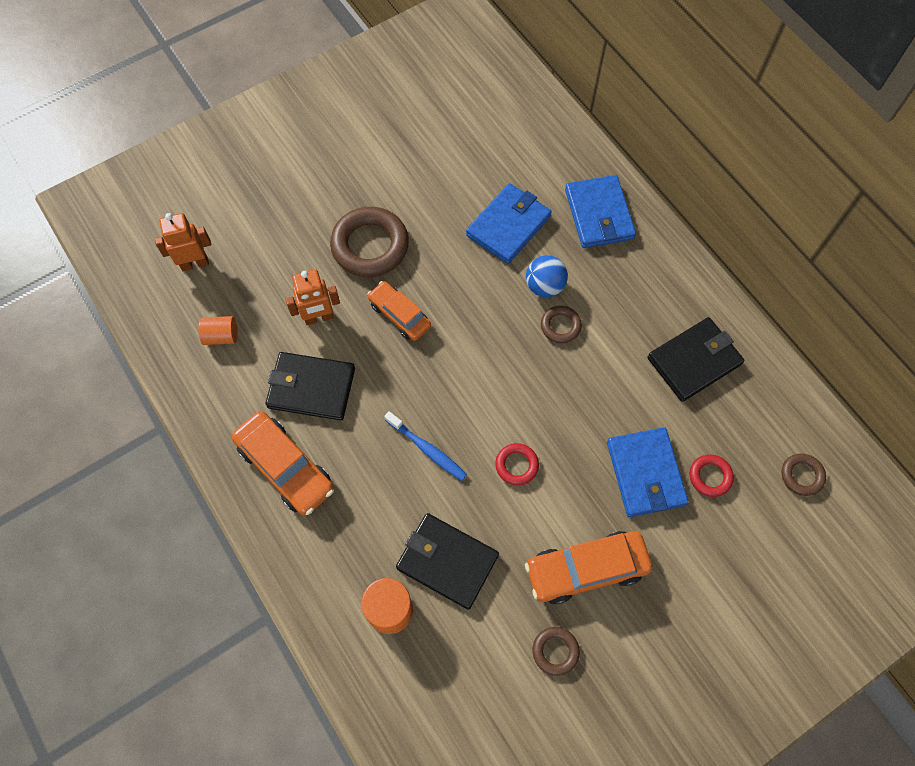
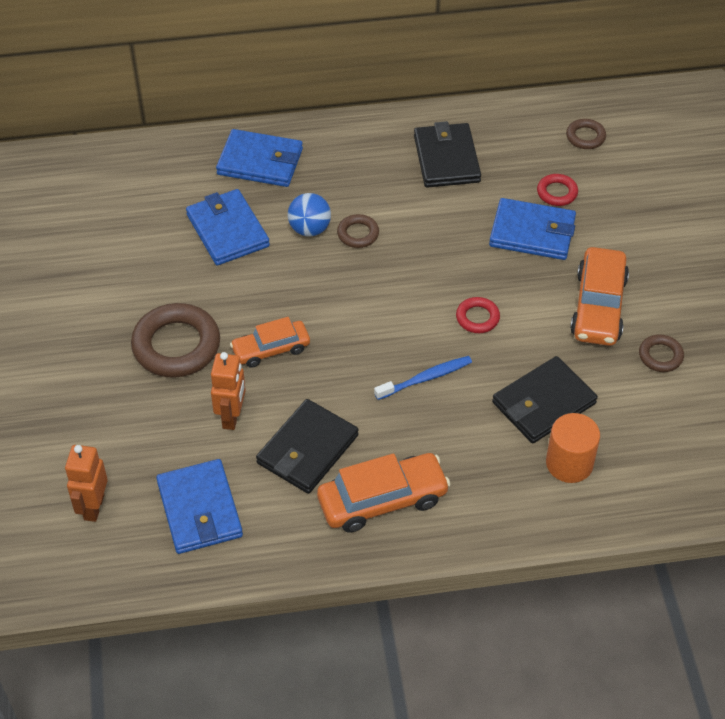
camera: 65 degrees left, 15 degrees down
orange cylinder [198,316,238,345] -> blue wallet [156,459,243,554]

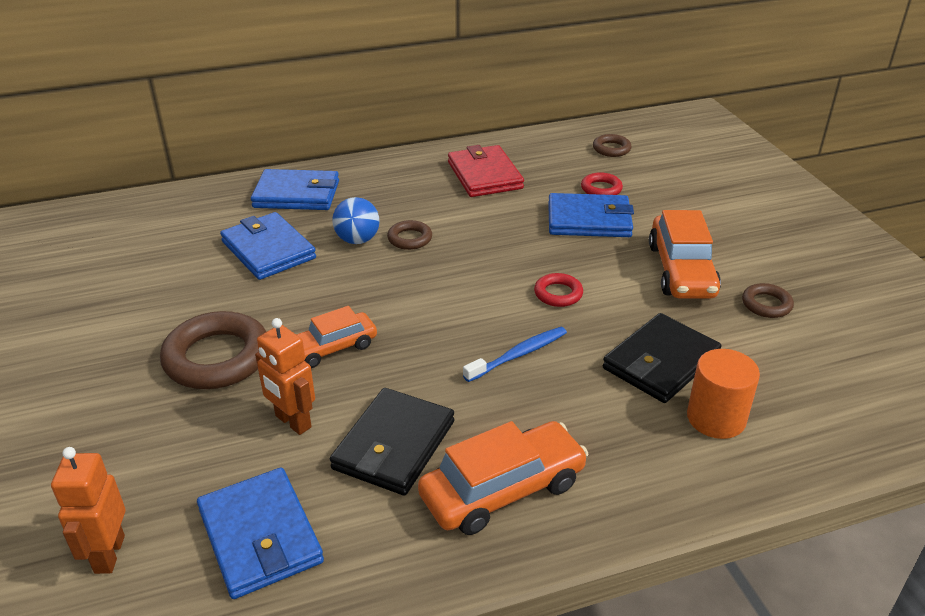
camera: 10 degrees left, 15 degrees down
orange robot [211,352,246,430] -> orange robot turned 135 degrees clockwise [255,318,315,435]
black wallet [414,121,481,188] -> red wallet [448,145,524,197]

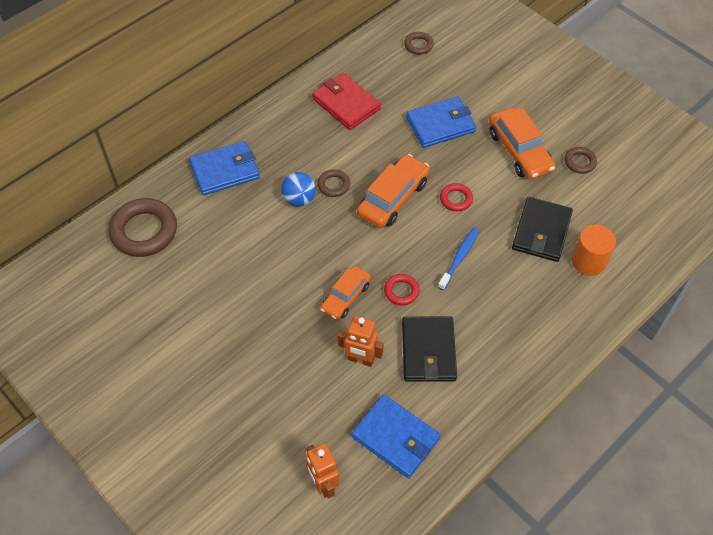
camera: 25 degrees left, 20 degrees up
brown ring [160,311,266,389] -> brown ring moved to [109,198,177,257]
blue wallet [220,212,316,280] -> none
orange car [418,421,588,535] -> orange car moved to [357,154,429,228]
red ring [581,172,623,195] -> red ring moved to [384,274,419,305]

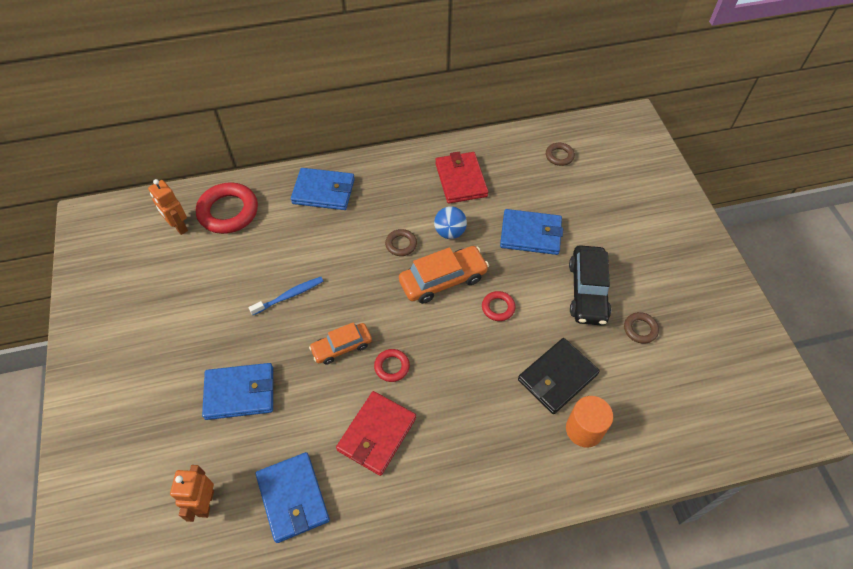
camera: 30 degrees right, 0 degrees up
brown ring [109,198,177,257] -> red ring [196,182,258,234]
blue ball [281,172,316,207] -> blue ball moved to [434,206,467,239]
orange robot [338,316,384,367] -> orange robot moved to [148,179,188,235]
black wallet [402,316,457,382] -> red wallet [336,391,416,476]
blue toothbrush [438,227,479,290] -> blue toothbrush moved to [248,277,323,315]
orange car [489,107,555,180] -> black car [569,245,611,325]
none -> blue wallet [202,363,273,420]

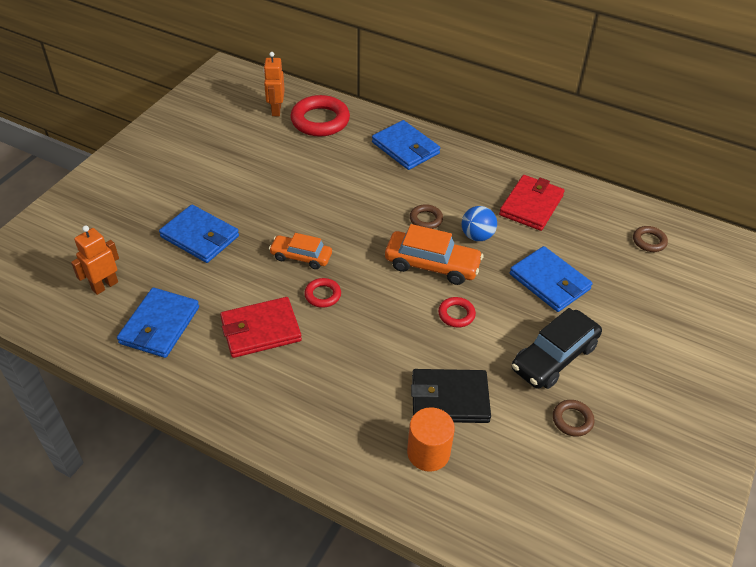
camera: 40 degrees right, 10 degrees down
blue toothbrush [248,277,323,315] -> none

